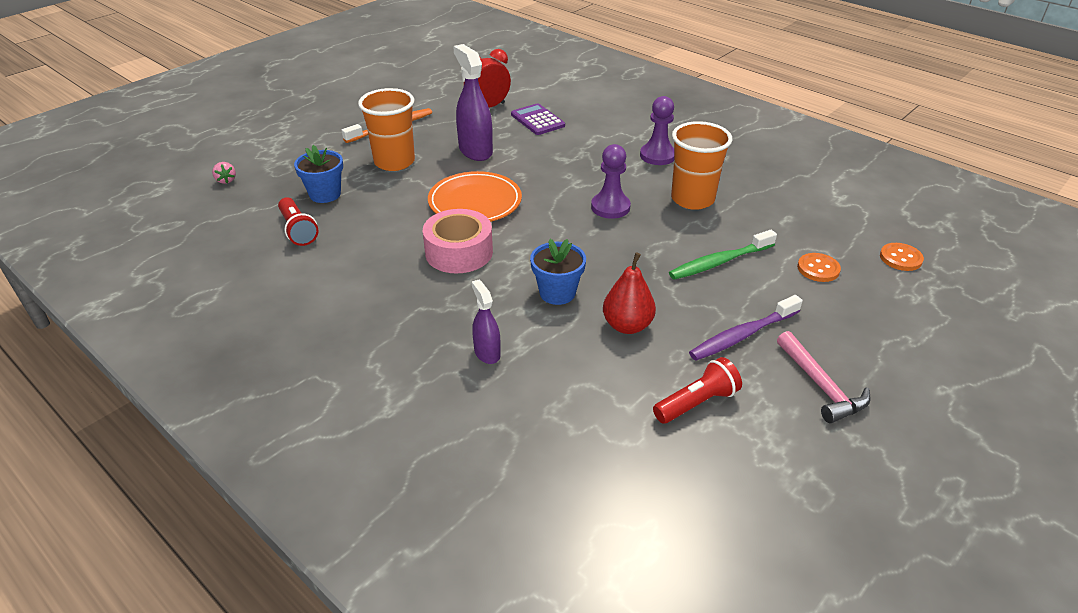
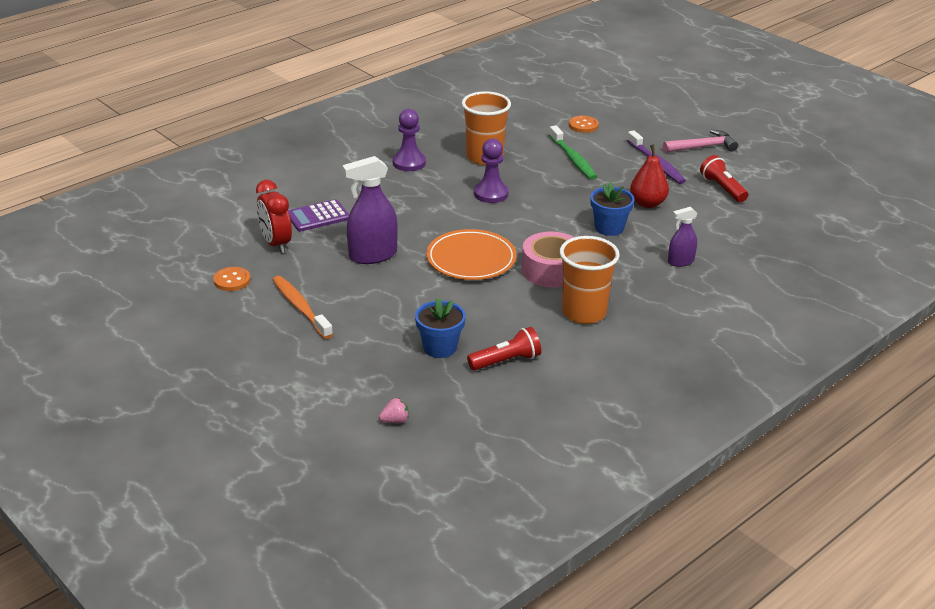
camera: 85 degrees left, 5 degrees down
orange cup [358,88,415,171] -> orange cup moved to [560,236,620,324]
orange button [880,243,924,271] -> orange button moved to [213,267,251,291]

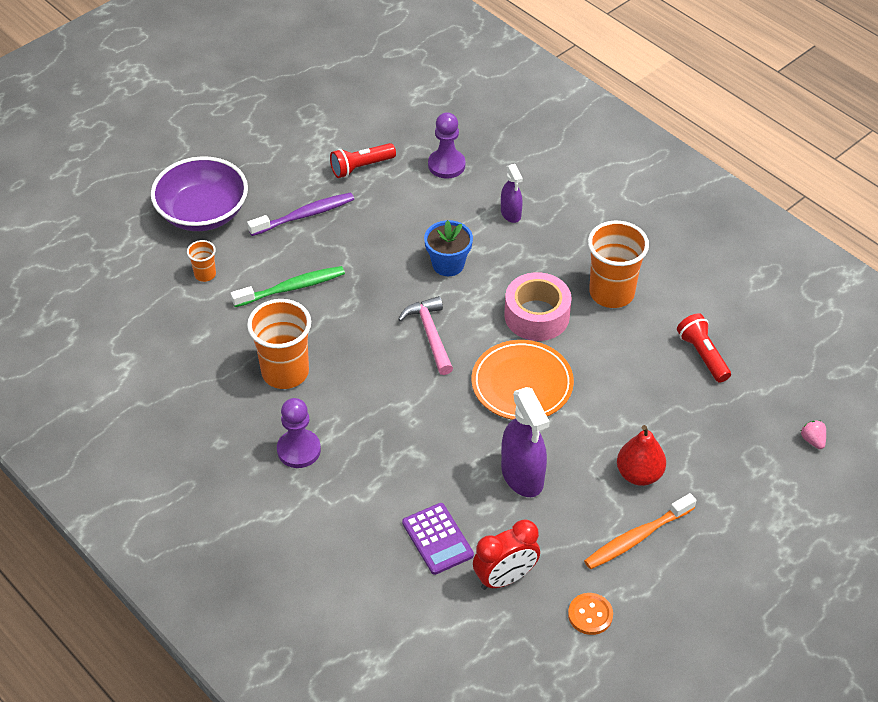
camera: 90 degrees left, 15 degrees up
blue flower pot [415,297,466,358] -> none
purple pawn [474,139,509,203] -> purple pawn moved to [428,112,465,179]
orange button [569,116,599,133] -> orange cup [187,240,216,282]
red pear [630,144,669,208] -> red pear moved to [617,425,666,486]
pink hammer [663,130,738,153] -> pink hammer moved to [398,296,453,375]
none -> purple bowl [151,156,248,231]

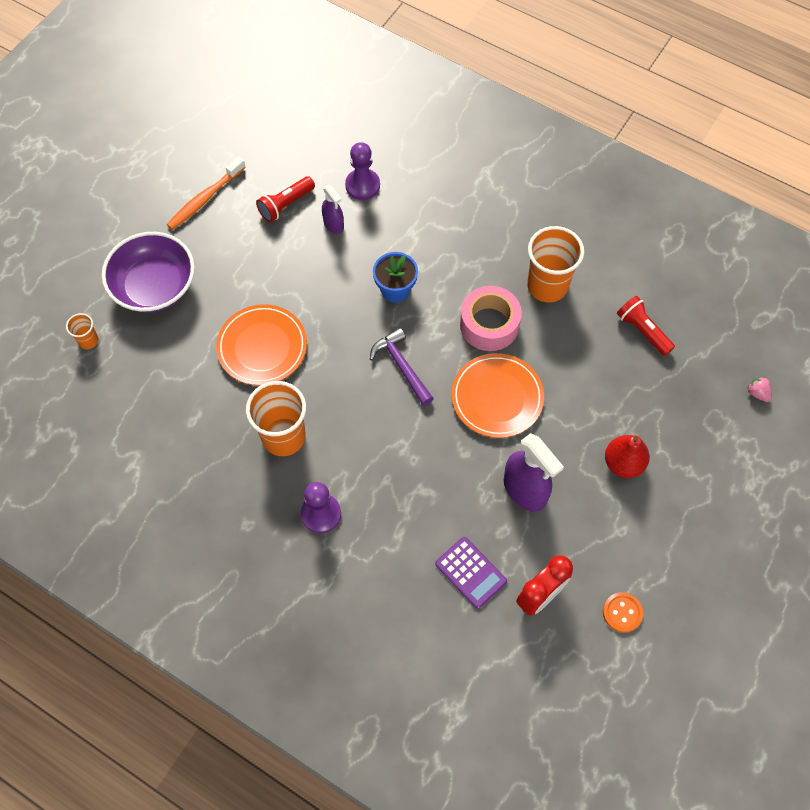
camera: 15 degrees left, 15 degrees up
orange cup [187,240,216,282] -> orange cup moved to [66,313,99,349]
green toothbrush [231,266,345,307] -> orange plate [216,304,307,385]
purple toothbrush [247,192,354,236] -> none
pink hammer [398,296,453,375] -> purple hammer [370,328,434,406]
purple spray bottle [501,164,523,223] -> purple spray bottle moved to [322,184,344,234]
orange toothbrush [584,493,696,569] -> orange toothbrush moved to [167,157,246,230]

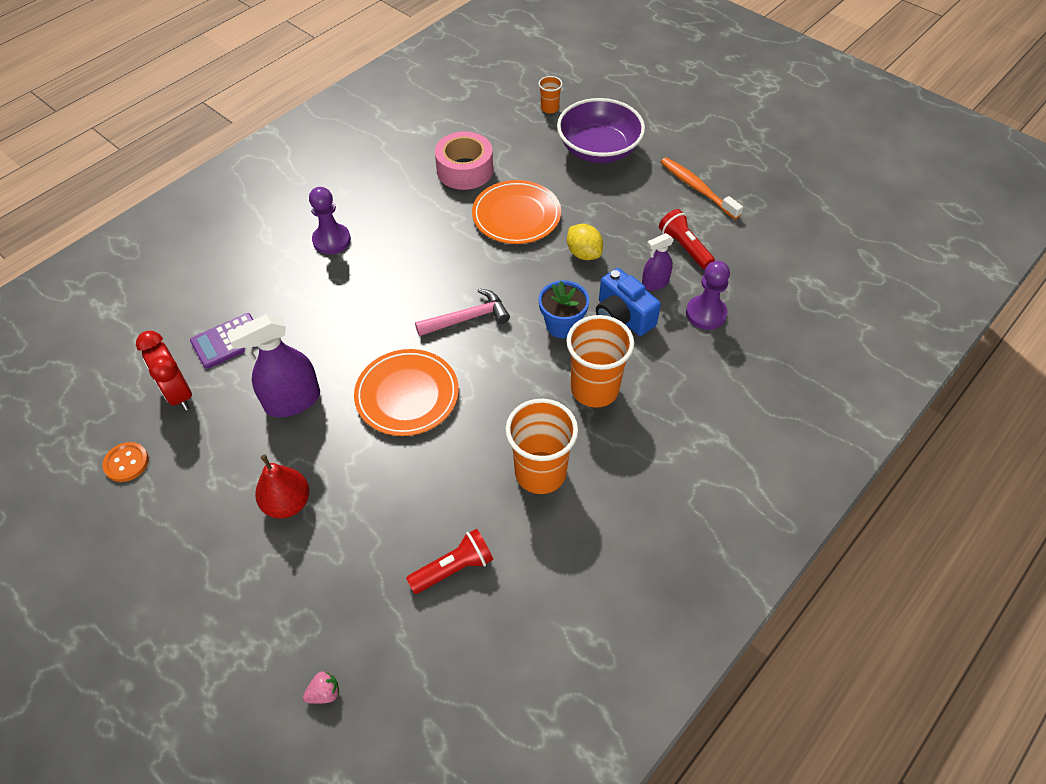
camera: 100 degrees right, 10 degrees down
orange cup [246,381,306,456] -> orange cup moved to [566,315,634,408]
purple hammer [370,328,434,406] -> pink hammer [415,288,510,336]
pink tape [460,286,522,351] -> pink tape moved to [435,131,493,190]
none -> yellow lemon [567,224,603,260]
none -> blue camera [596,268,661,336]

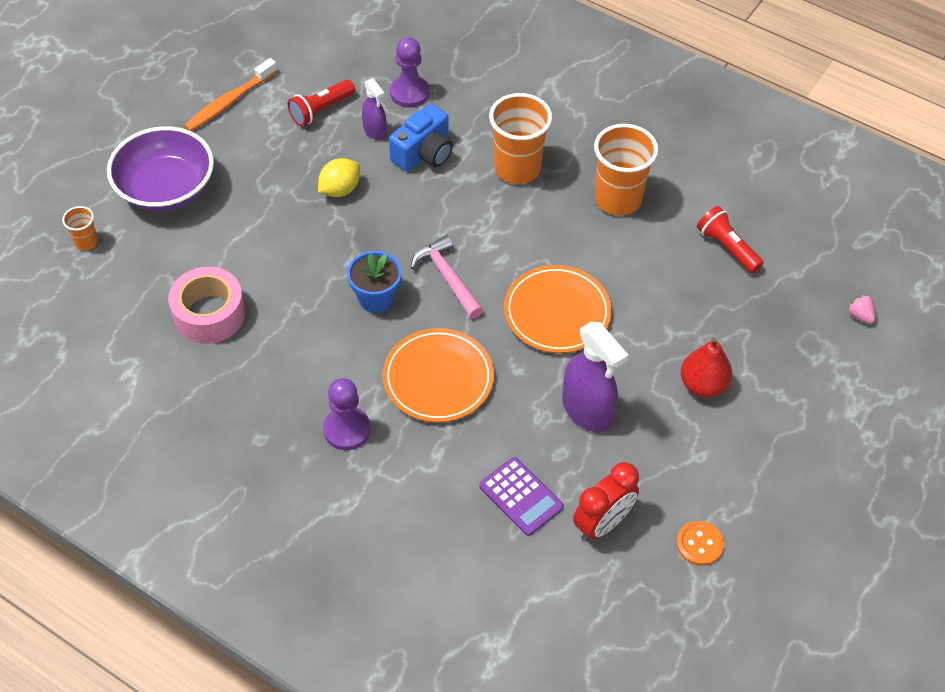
camera: 100 degrees left, 0 degrees up
orange plate [472,180,561,244] -> orange plate moved to [383,328,494,422]
blue flower pot [539,280,589,338] -> blue flower pot moved to [347,251,402,313]

